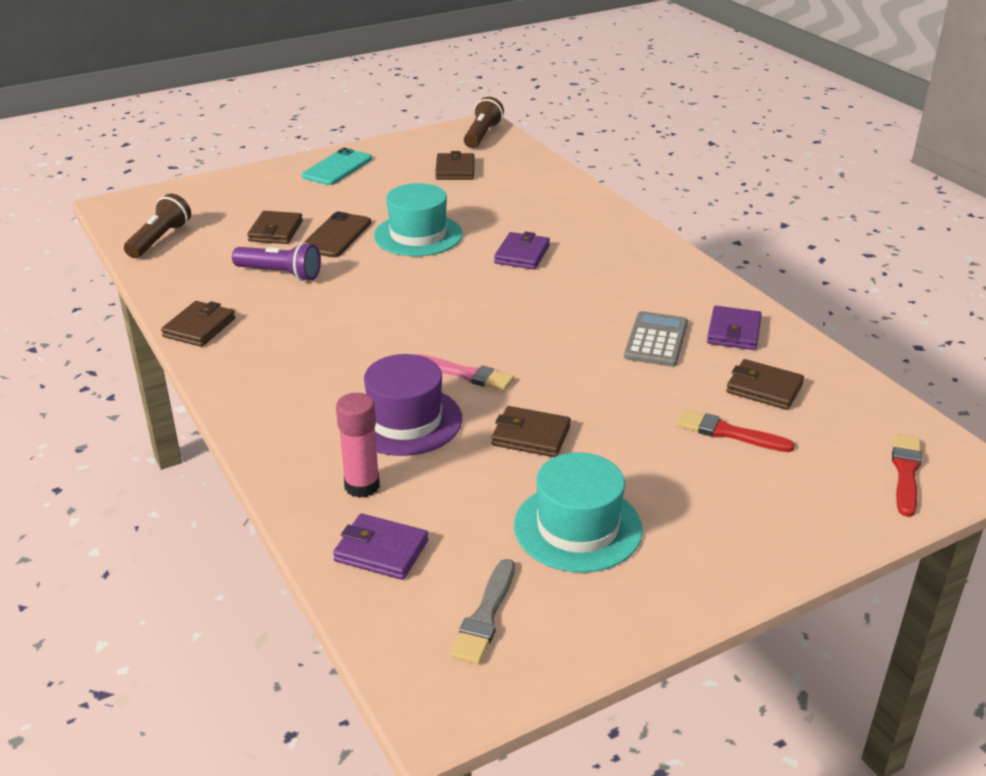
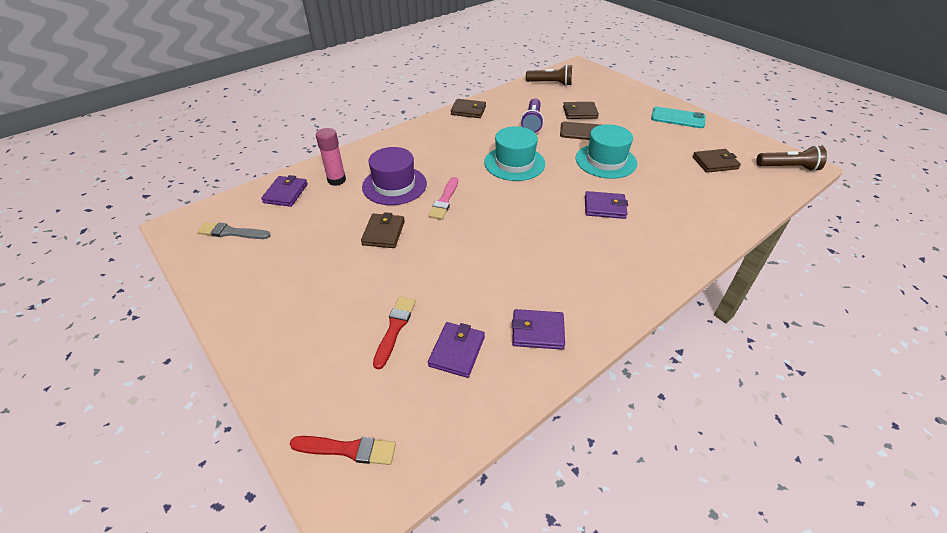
camera: 80 degrees right, 10 degrees up
turquoise hat [514,452,643,573] -> turquoise hat moved to [484,126,545,181]
grey calculator [624,311,688,367] -> none
brown wallet [726,359,804,410] -> purple wallet [428,322,485,378]

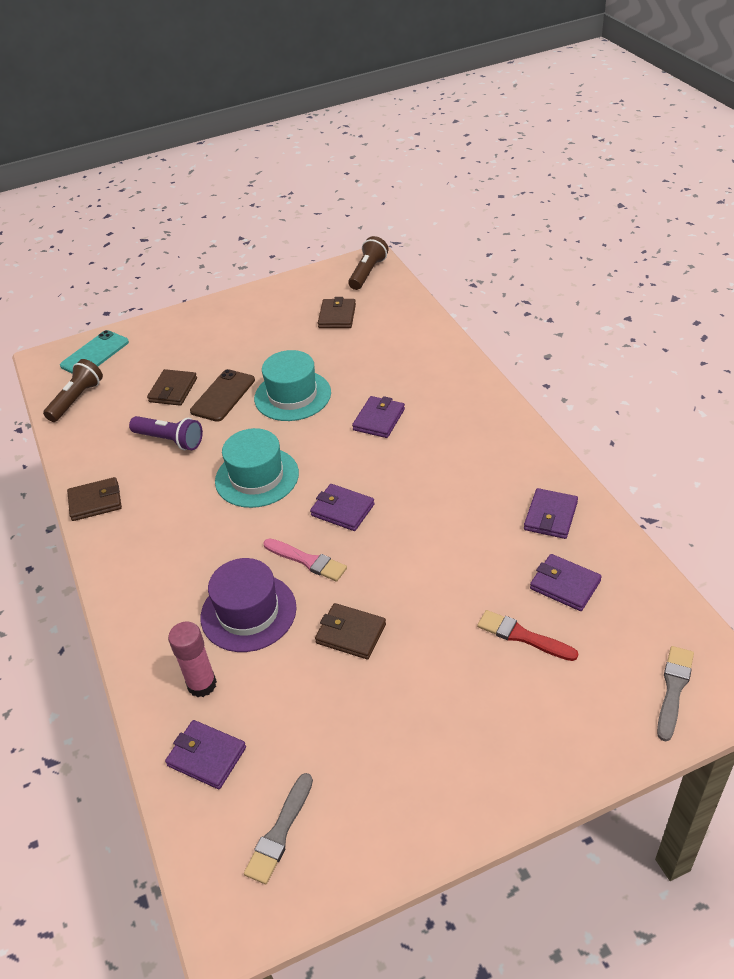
camera: 70 degrees left, 0 degrees up
red brush [290,436,396,465] -> grey brush [657,646,694,741]
brown wallet [451,99,486,118] -> brown wallet turned 45 degrees clockwise [67,477,122,521]
turquoise phone [651,107,705,128] -> turquoise phone moved to [60,330,129,374]
none -> purple wallet [310,484,375,531]

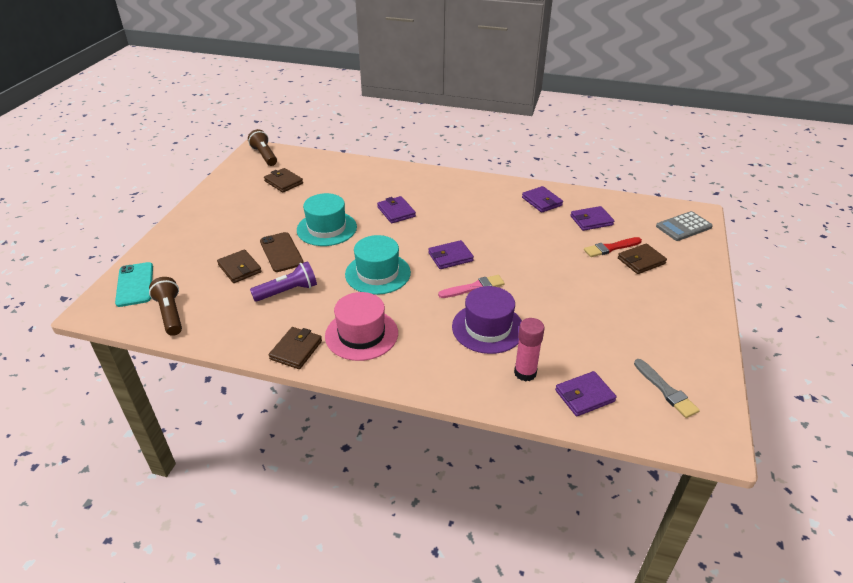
camera: 55 degrees left, 5 degrees down
brown wallet [315,603,386,659] -> brown wallet moved to [618,243,667,274]
grey brush [657,646,694,741] -> grey calculator [656,211,713,241]
none -> pink hat [325,292,398,361]

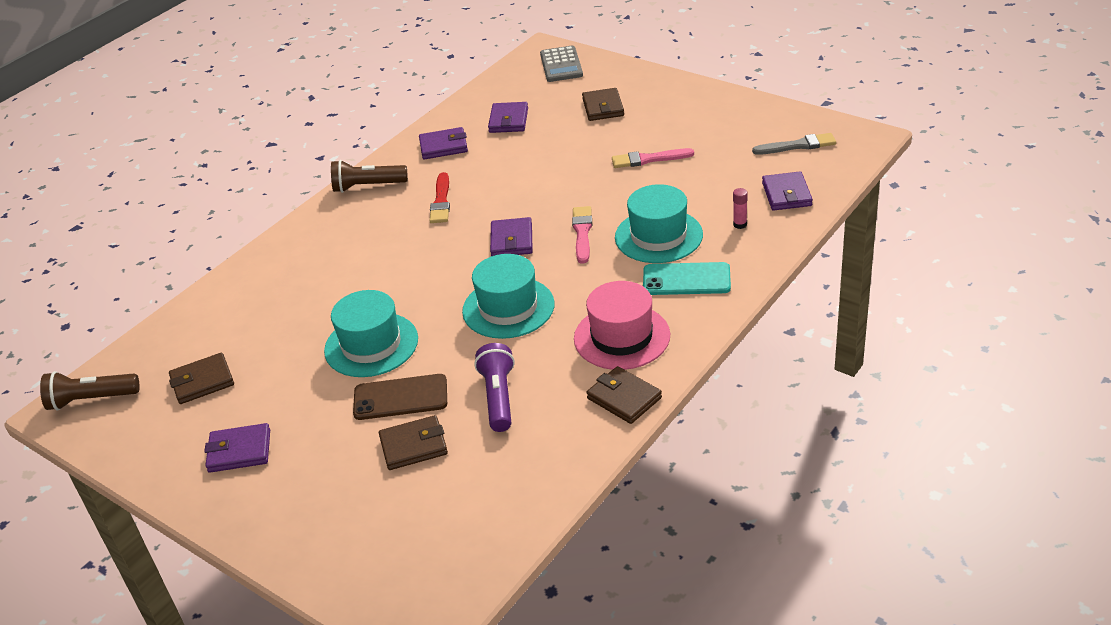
camera: 65 degrees left, 0 degrees up
turquoise phone [115,262,153,307] -> turquoise phone moved to [643,262,731,295]
brown flashlight [149,277,182,336] -> brown flashlight moved to [331,160,408,193]
purple wallet [377,196,416,223] -> purple wallet moved to [204,423,270,473]
purple hat [452,286,522,354] -> turquoise hat [615,184,703,263]
pink glue stick [514,318,545,382] -> pink glue stick [733,188,748,229], size x0.54
red brush [584,237,642,257] -> red brush moved to [429,172,450,223]
none -> pink brush [612,148,694,168]

